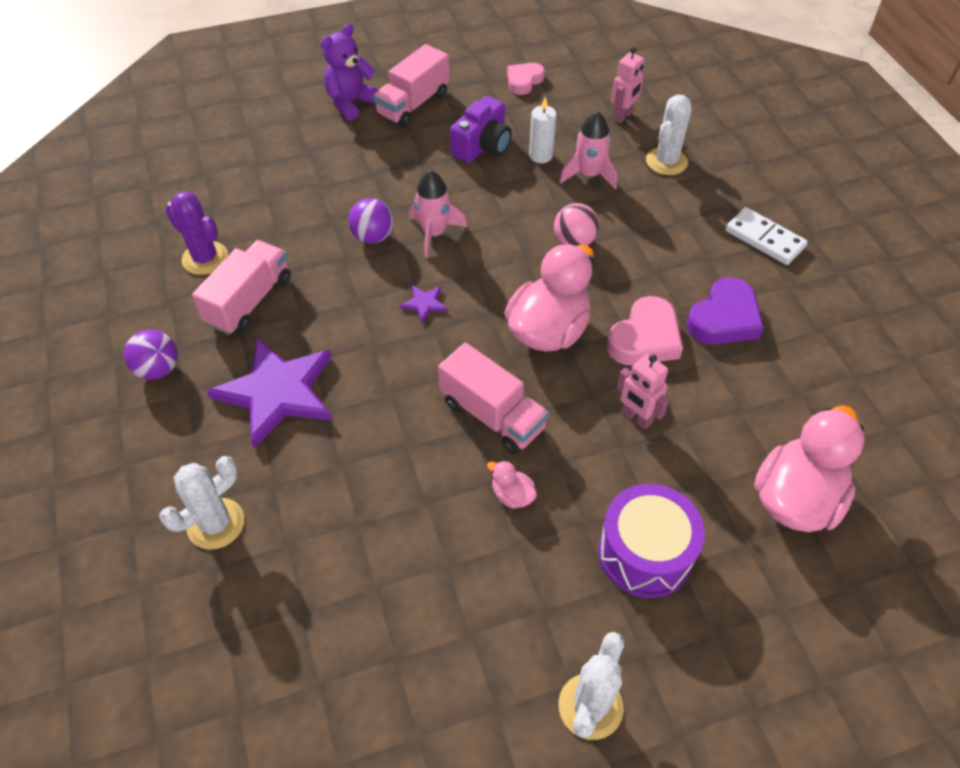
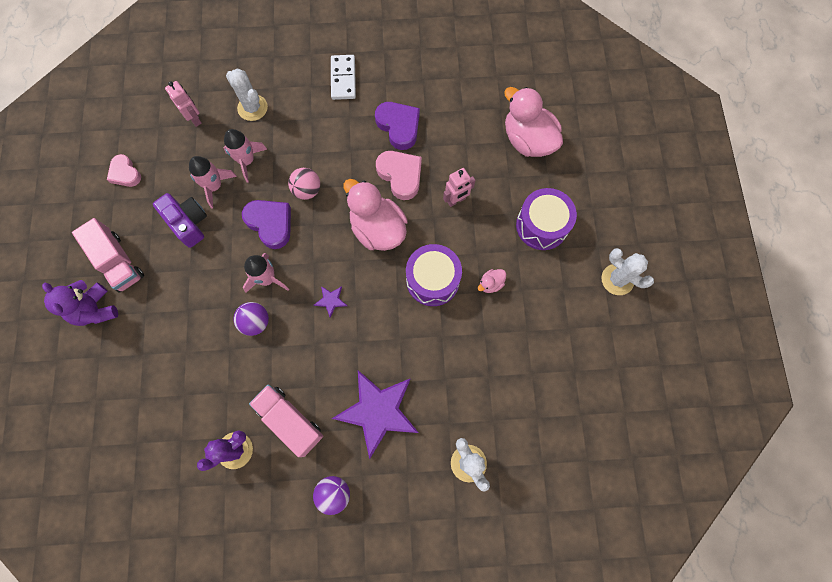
camera: 75 degrees left, 20 degrees up
pink truck [438,343,549,454] -> purple drum [406,244,462,306]
white candle [529,97,557,163] -> pink rocket [189,156,237,209]
white domino [725,207,808,265] -> white domino turned 60 degrees counterclockwise [331,55,356,100]
none -> purple heart [242,200,291,249]

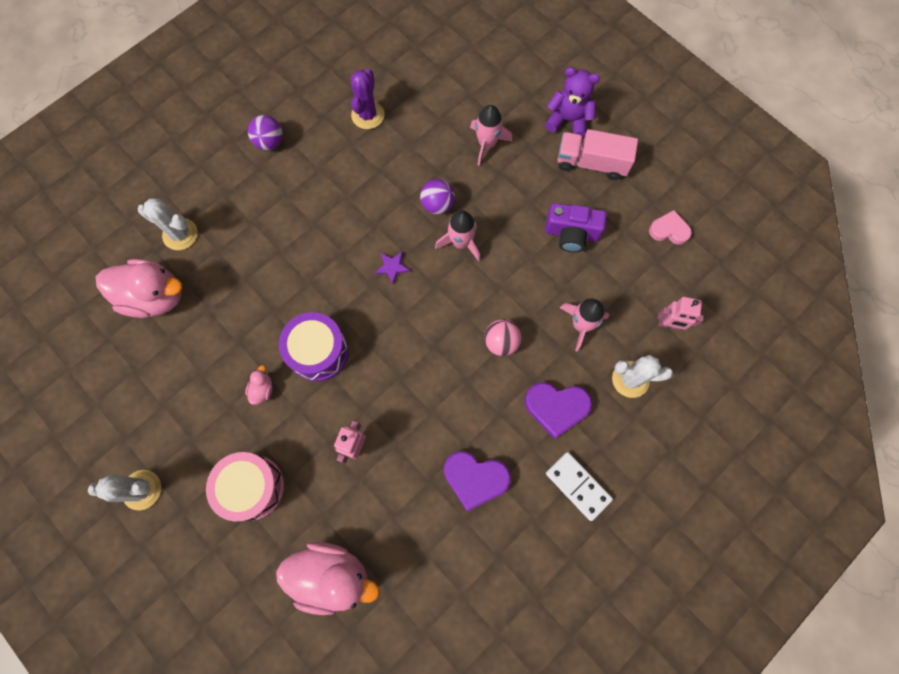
camera: 140 degrees right, 0 degrees up
pink rocket [189,156,237,209] -> pink rocket moved to [470,105,512,166]
purple heart [242,200,291,249] -> purple heart moved to [524,382,592,439]
pink truck [249,384,323,457] -> none
purple star [332,370,419,459] -> none
pink duck [343,179,408,251] -> pink duck moved to [96,259,182,318]
pink heart [376,151,422,200] -> none
purple drum [516,188,577,250] -> pink drum [206,452,284,521]

